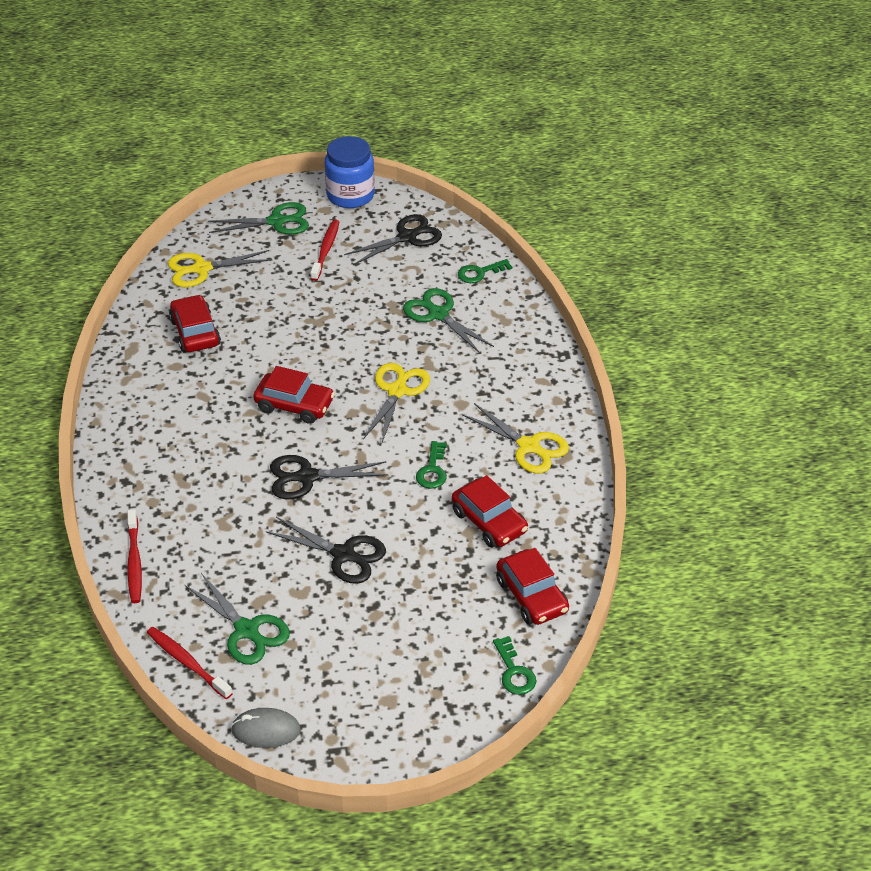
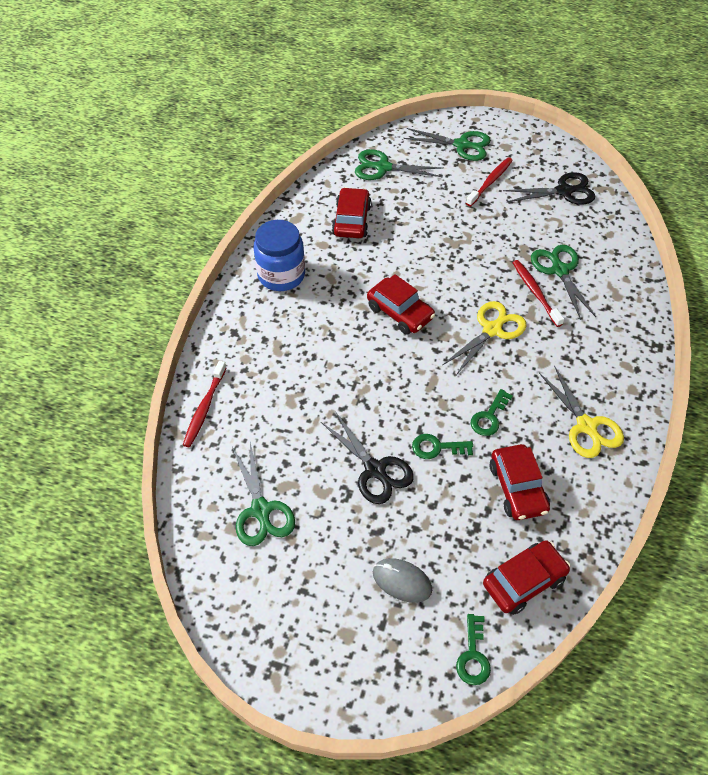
camera: 25 degrees right, 10 degrees up
red toothbrush [147,627,233,699] -> red toothbrush moved to [513,260,564,327]
yellow scissors [168,250,273,287] -> green scissors [355,149,443,180]
grey mouse [231,708,301,748] -> grey mouse moved to [373,558,432,603]
black scissors [270,455,388,499] -> none
blue jar [325,136,375,208] -> blue jar moved to [254,220,305,291]
green key [458,259,512,283] -> green key moved to [412,434,473,459]
red car [496,548,569,625] -> red car turned 120 degrees counterclockwise [483,540,570,615]

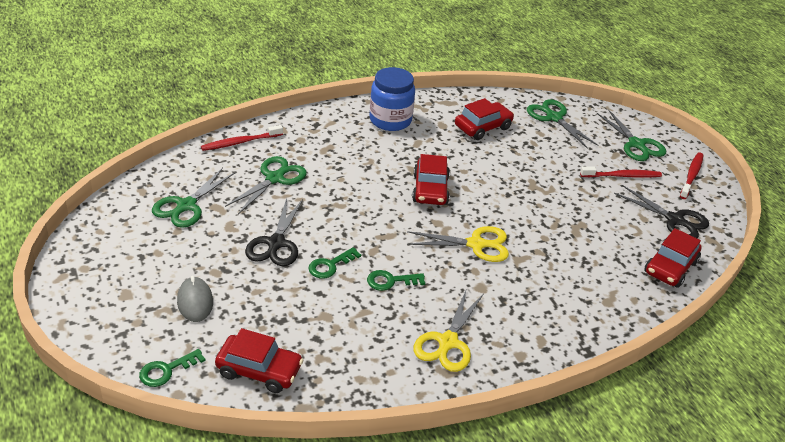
camera: 45 degrees right, 15 degrees down
green key [412,434,473,459] -> green key turned 90 degrees counterclockwise [308,247,361,278]
red car [490,444,550,520] -> red car moved to [644,228,702,288]
red toothbrush [513,260,564,327] -> red toothbrush moved to [680,152,704,199]
green scissors [531,245,596,320] -> green scissors moved to [225,156,307,214]

